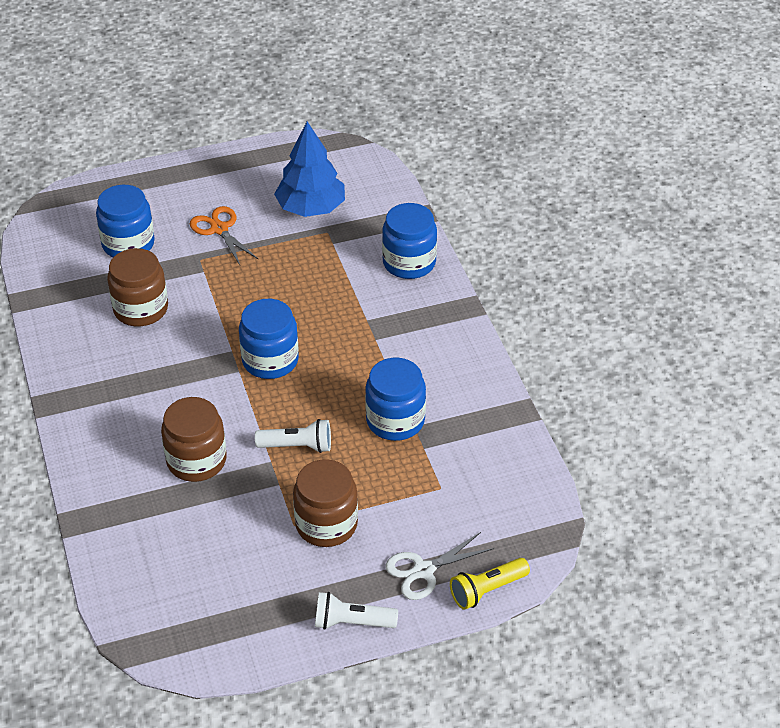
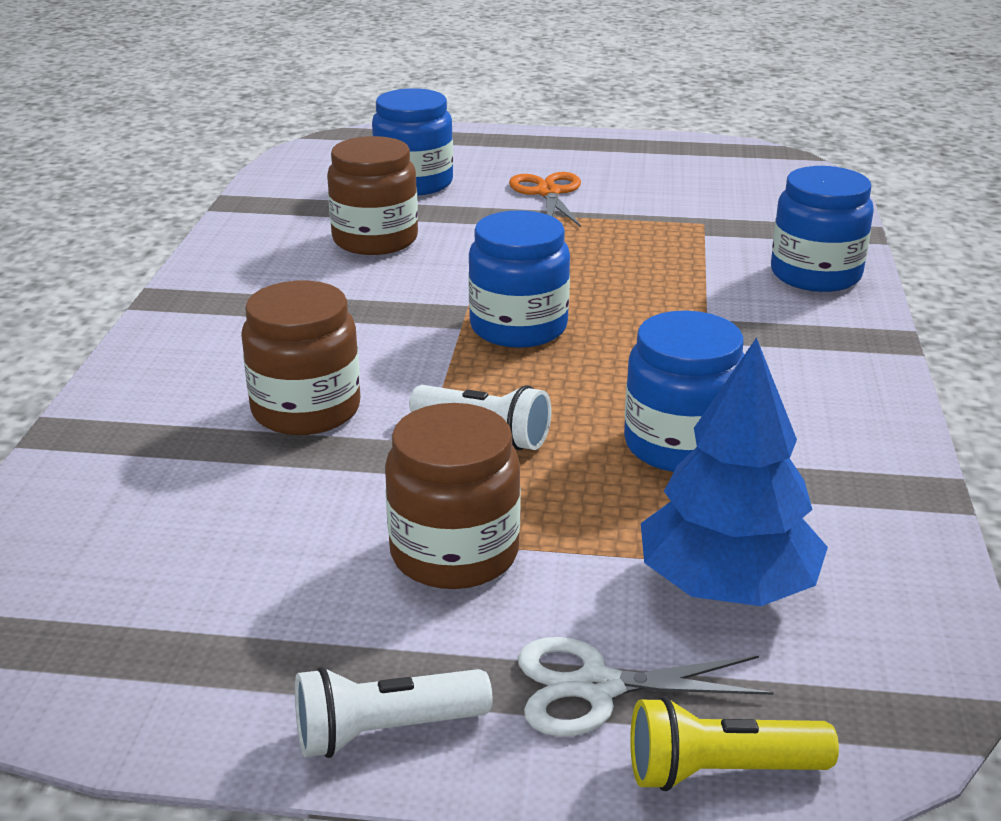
camera: 25 degrees right, 15 degrees down
blue tree [274,122,345,217] -> blue tree moved to [641,337,828,606]
white flashlight [315,592,398,630] -> white flashlight turned 45 degrees counterclockwise [295,667,492,758]

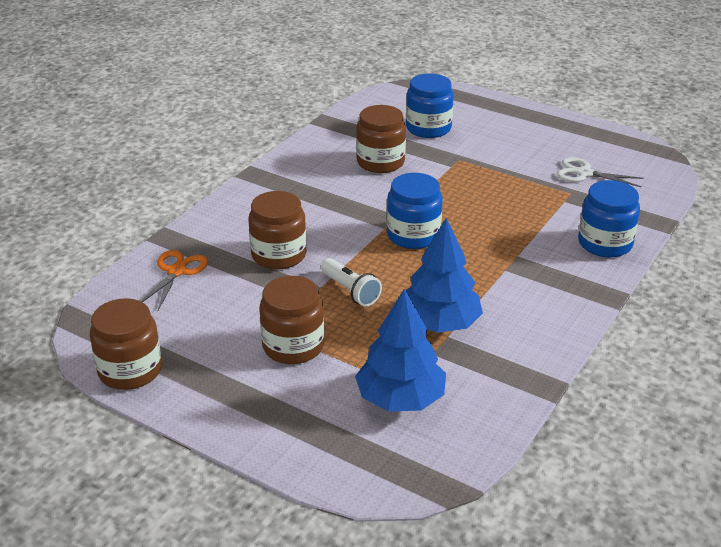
camera: 25 degrees right, 5 degrees up
white flashlight [295,667,492,758] -> none
orange scissors [509,172,581,227] -> orange scissors moved to [141,250,208,310]
white scissors [518,637,774,737] -> white scissors moved to [557,157,644,187]
blue jar [624,310,744,472] -> blue tree [406,218,483,333]
yellow flashlight [630,696,839,791] -> none
none -> brown jar [90,298,162,390]

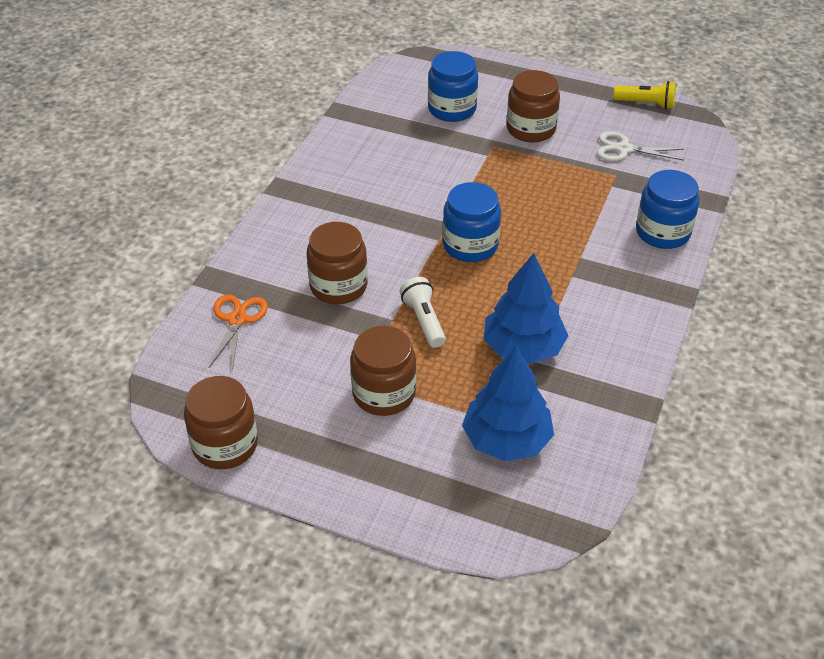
camera: 10 degrees left, 10 degrees up
white flashlight [321,258,382,307] -> white flashlight turned 150 degrees counterclockwise [400,277,446,348]
brown jar [356,105,406,173] -> brown jar moved to [507,70,560,142]
none -> yellow flashlight [613,81,676,109]

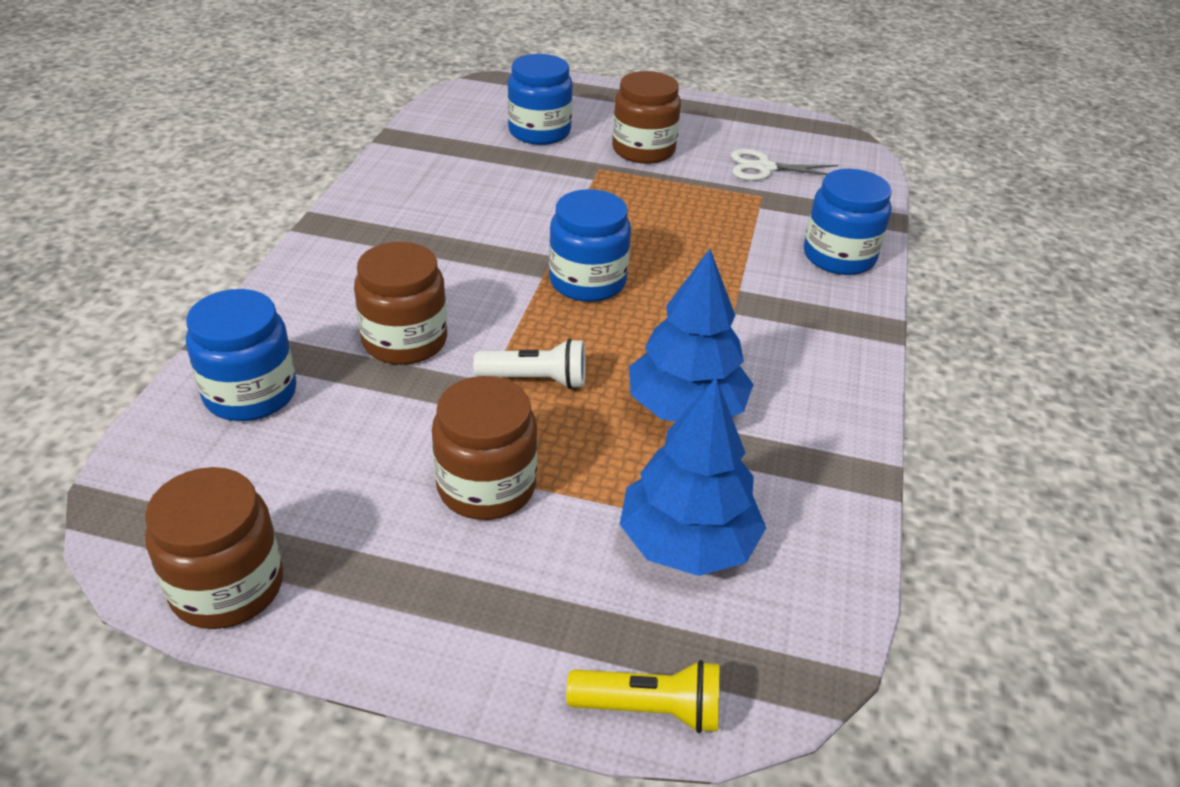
camera: 10 degrees left, 5 degrees down
orange scissors [209,294,268,371] -> blue jar [186,289,297,421]
white flashlight [400,277,446,348] -> white flashlight turned 120 degrees clockwise [473,338,586,389]
yellow flashlight [613,81,676,109] -> yellow flashlight moved to [566,660,719,733]

